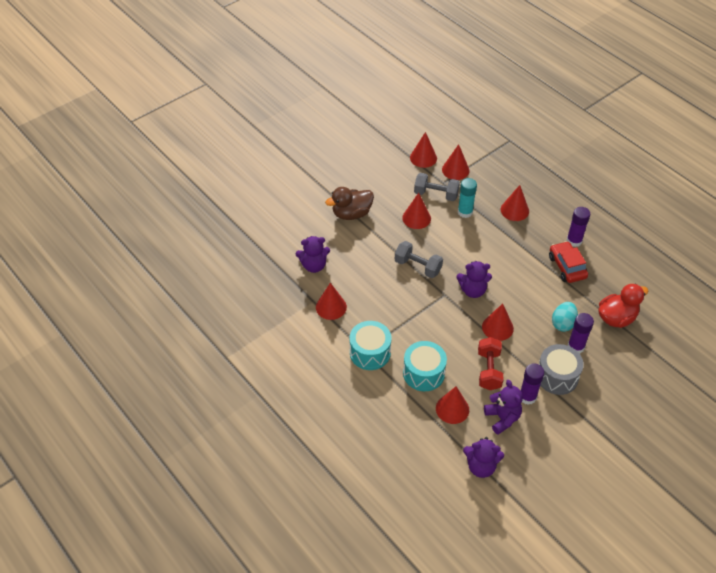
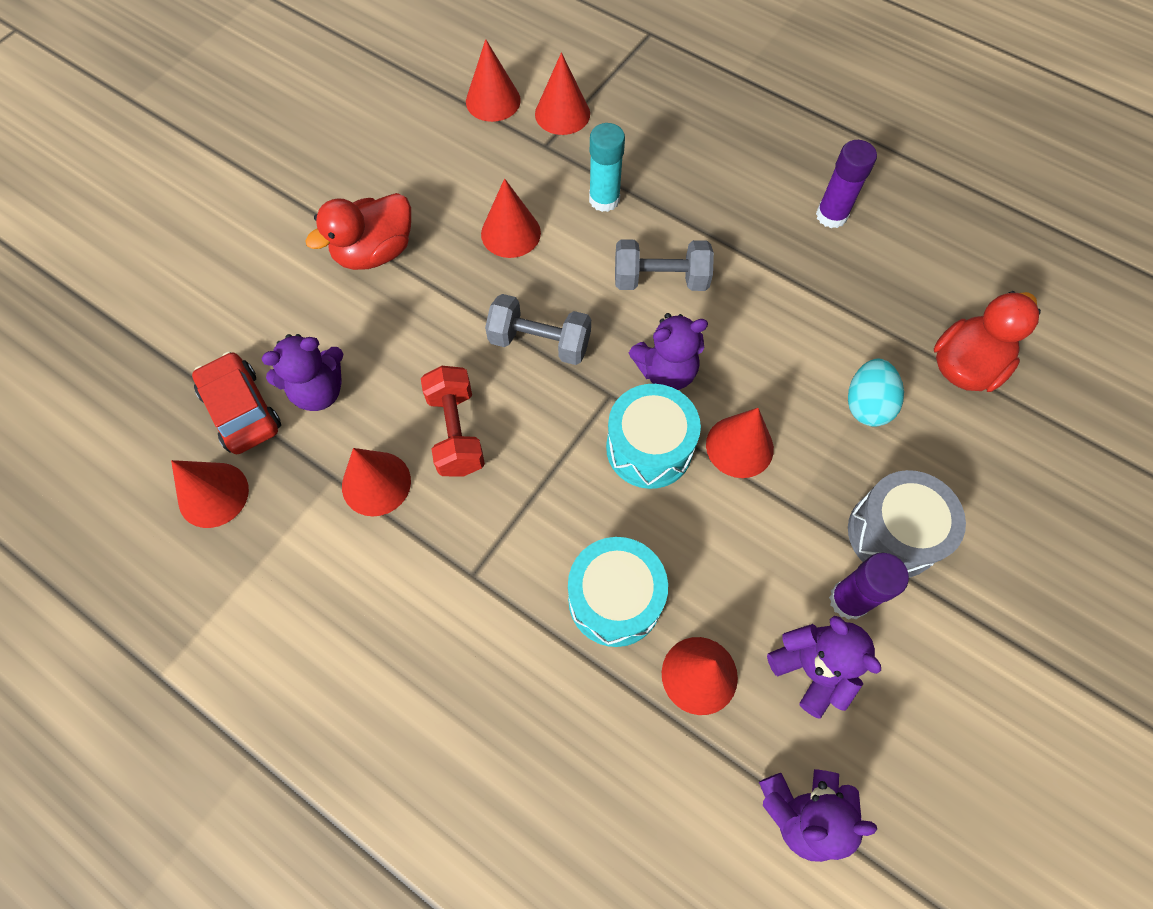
camera: 15 degrees left, 15 degrees up
brown duck [325,187,374,220] -> red duck [305,193,411,270]
turquoise drum [350,321,391,370] -> turquoise drum moved to [606,384,701,489]
grey dumbbell [414,173,460,201] -> grey dumbbell moved to [615,239,714,291]
red dumbbell [478,337,504,390] -> red dumbbell moved to [421,366,485,477]
red cone [501,185,529,221] -> red cone moved to [171,460,249,528]
red car [549,241,588,283] -> red car moved to [192,352,281,454]
purple glue stick [568,313,594,354] -> none

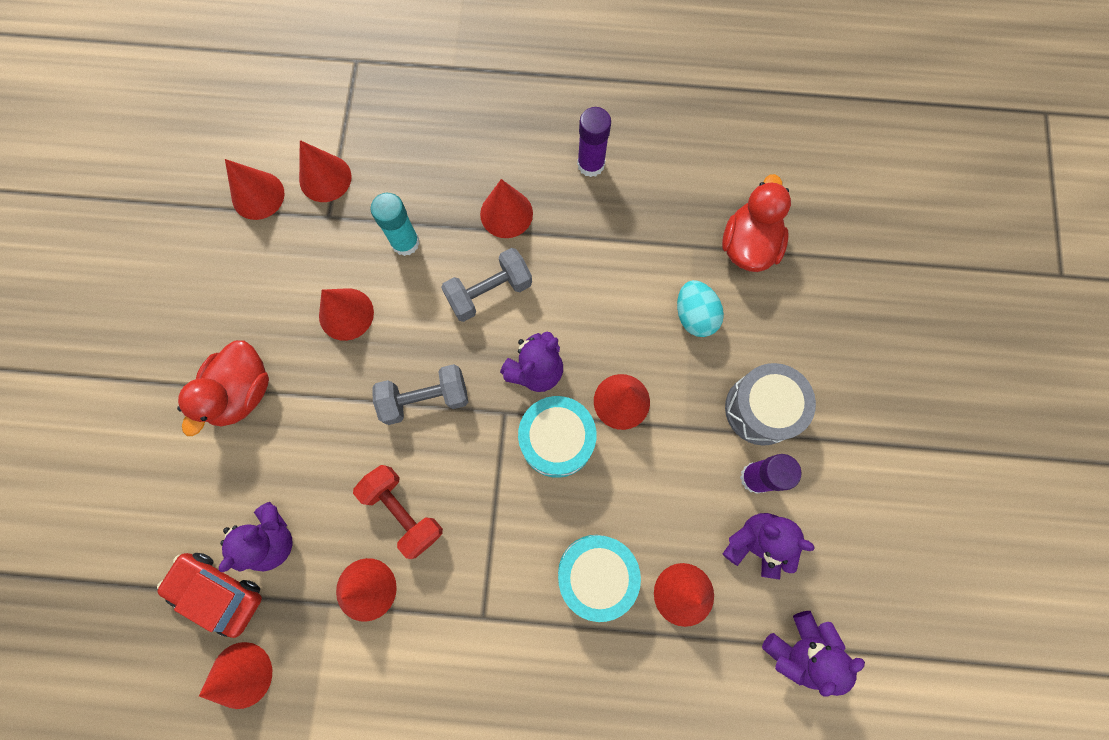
camera: 30 degrees left, 10 degrees up
none -> red cone [480,179,533,238]

